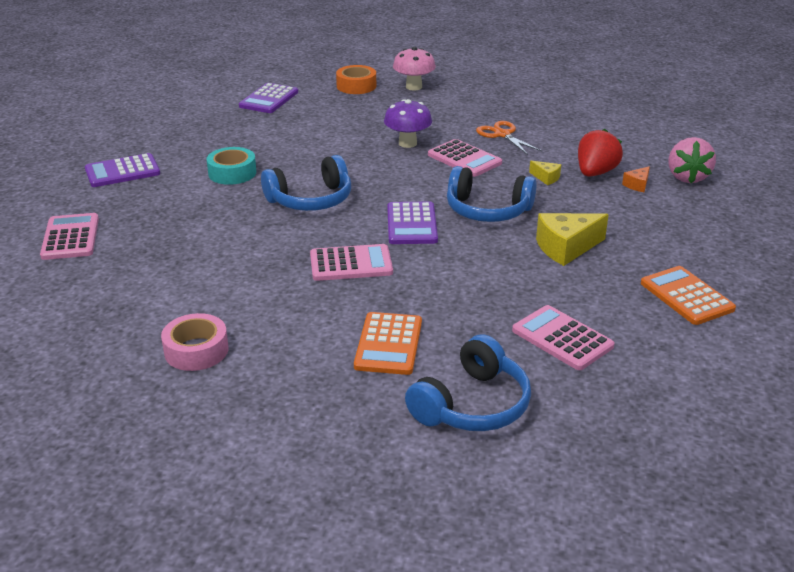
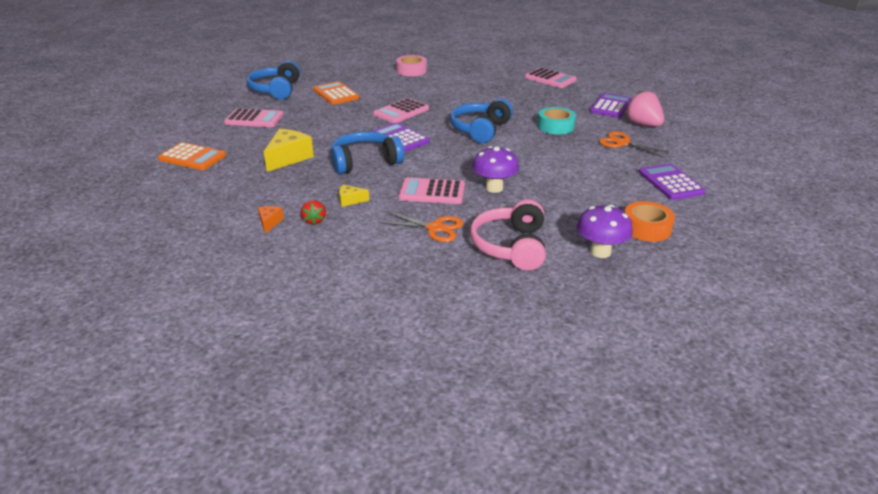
camera: 140 degrees right, 0 degrees up
pink mushroom [393,47,436,91] -> purple mushroom [577,205,633,258]
red strawberry [578,129,623,177] -> red strawberry [301,200,326,225], size x0.55
pink strawberry [668,137,716,183] -> pink strawberry moved to [625,90,664,127]
none -> pink headphones [470,199,546,271]
none -> orange scissors [599,131,669,157]

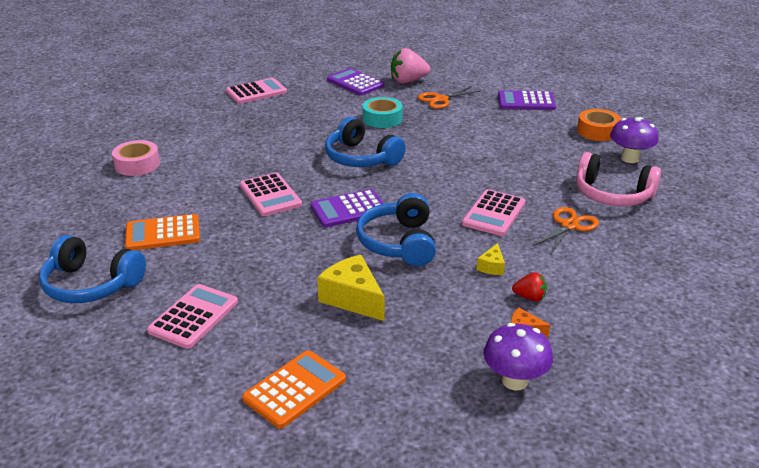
camera: 70 degrees left, 0 degrees up
purple mushroom [472,146,519,193] -> purple mushroom moved to [483,323,553,390]

